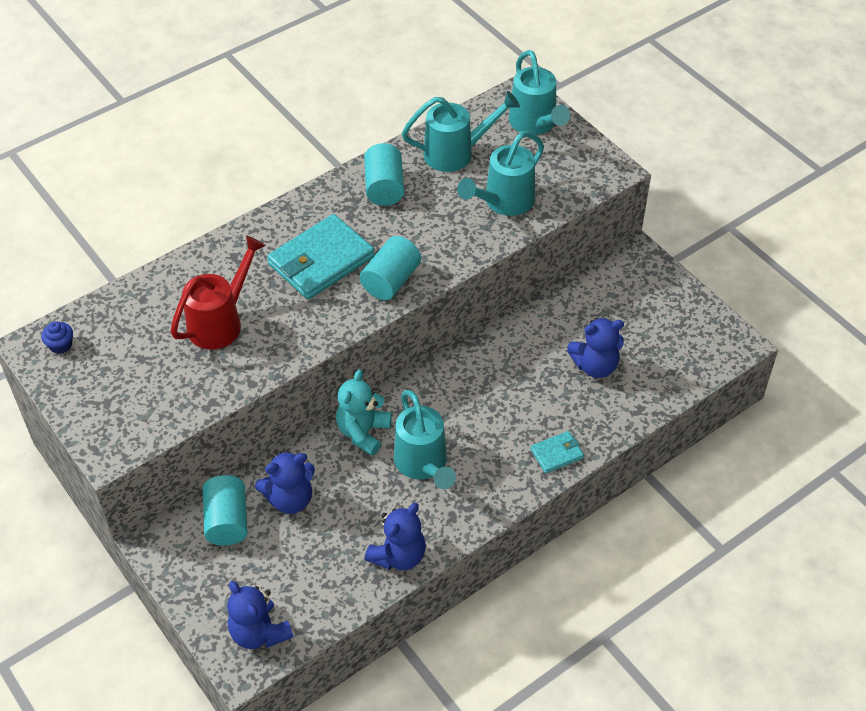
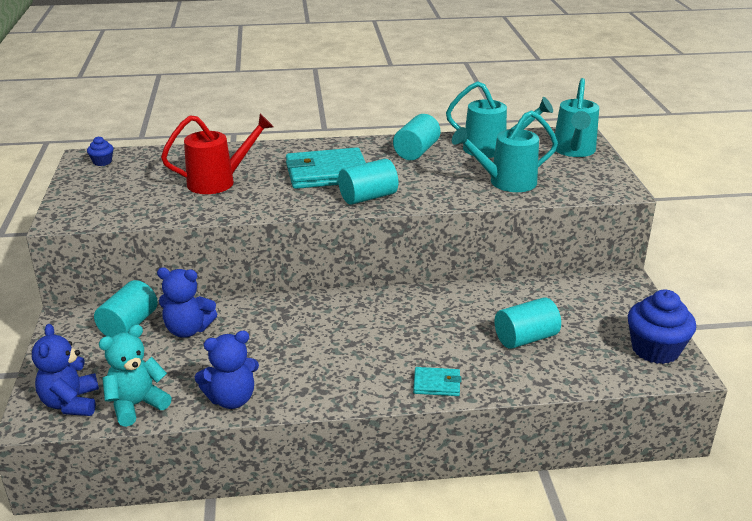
camera: 30 degrees right, 20 degrees down
turquoise teddy bear [336,370,392,456] -> turquoise teddy bear moved to [99,325,172,427]
turquoise watering can [394,390,456,489] -> none
blue teddy bear [567,318,624,378] -> turquoise cylinder [494,297,561,349]
none -> blue cupcake [628,290,696,364]

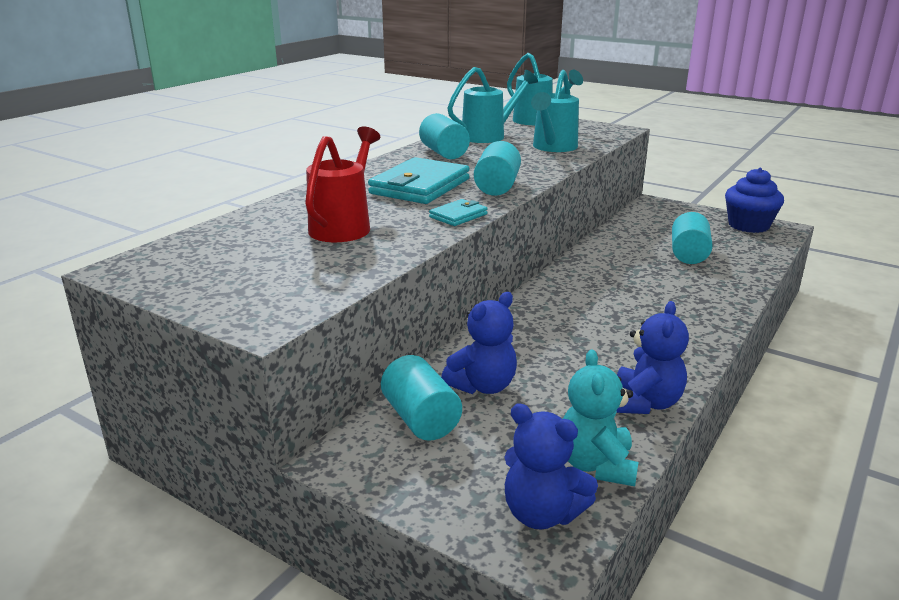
camera: 50 degrees left, 5 degrees down
blue cupcake [87,136,113,166] -> none
turquoise wallet [413,367,461,396] -> turquoise wallet moved to [429,199,488,226]

